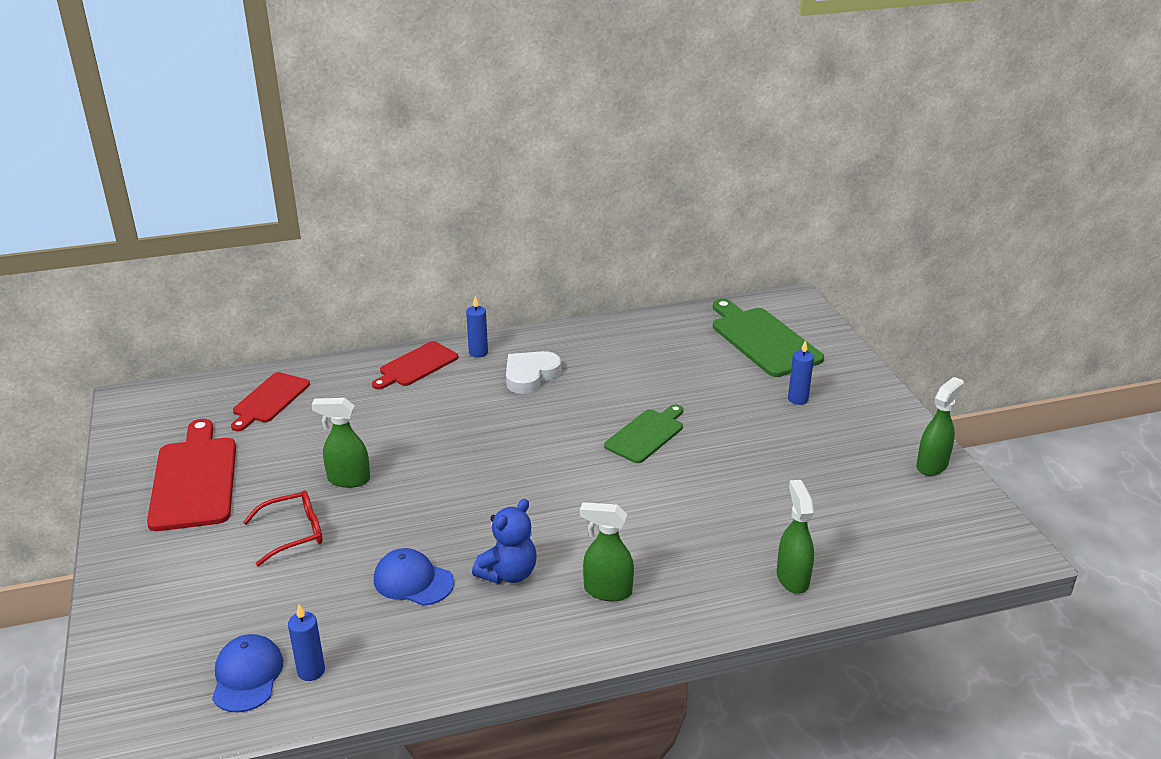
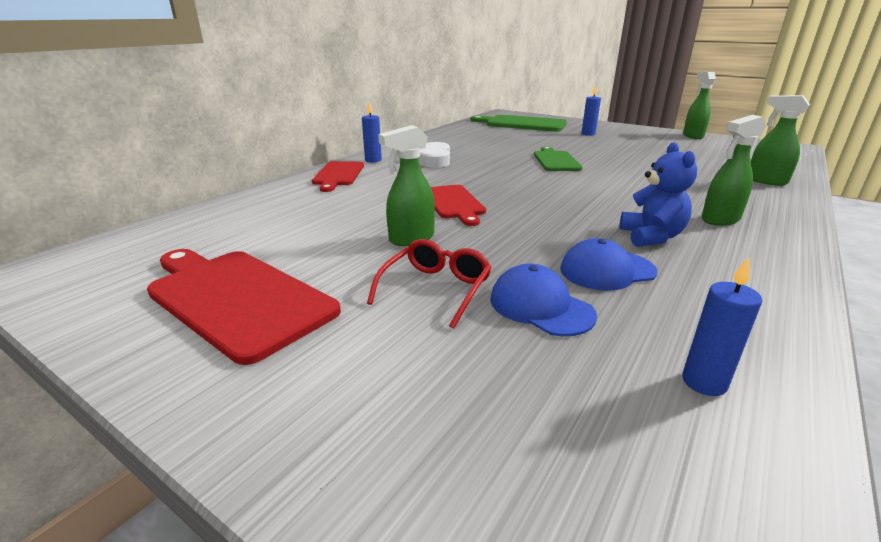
camera: 40 degrees left, 5 degrees down
blue cap [212,634,283,713] -> blue cap moved to [490,264,597,336]
red cutting board [231,372,310,431] -> red cutting board moved to [431,185,486,226]

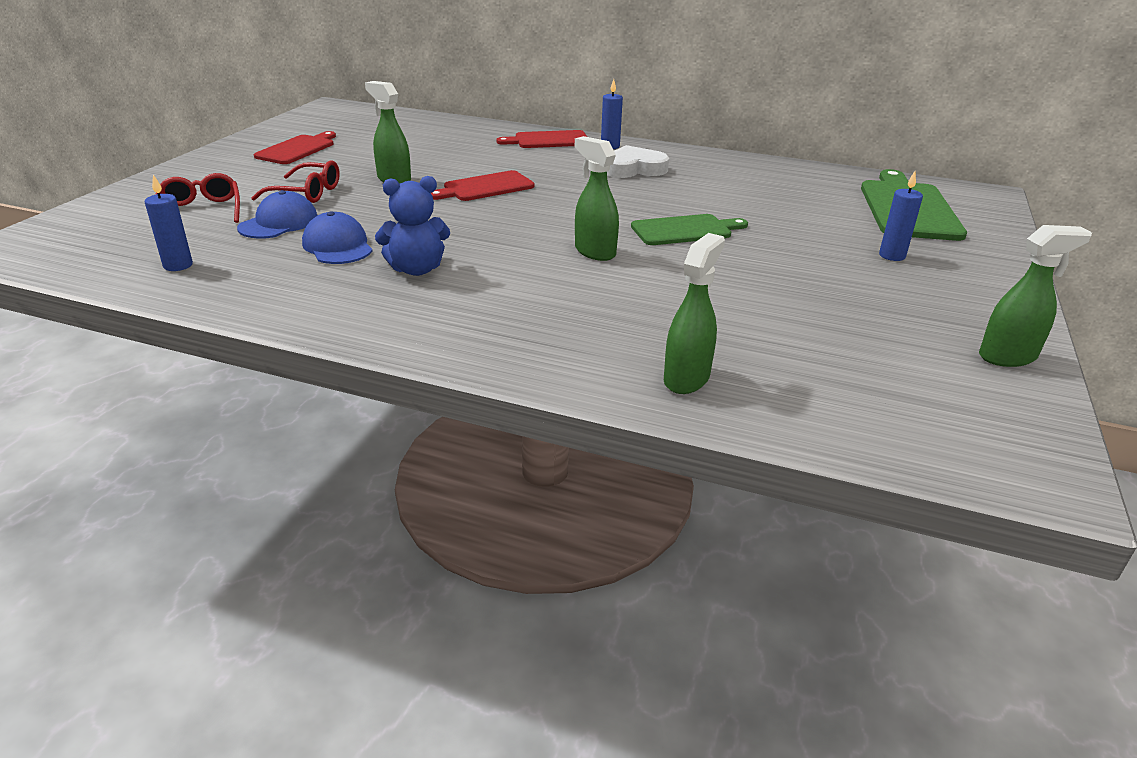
camera: 75 degrees right, 5 degrees up
red cutting board [147,249,341,365] -> red cutting board [254,131,336,164], size x0.63
green spray bottle [701,115,766,226] -> green spray bottle moved to [575,136,619,261]
none -> red glasses [155,173,240,223]

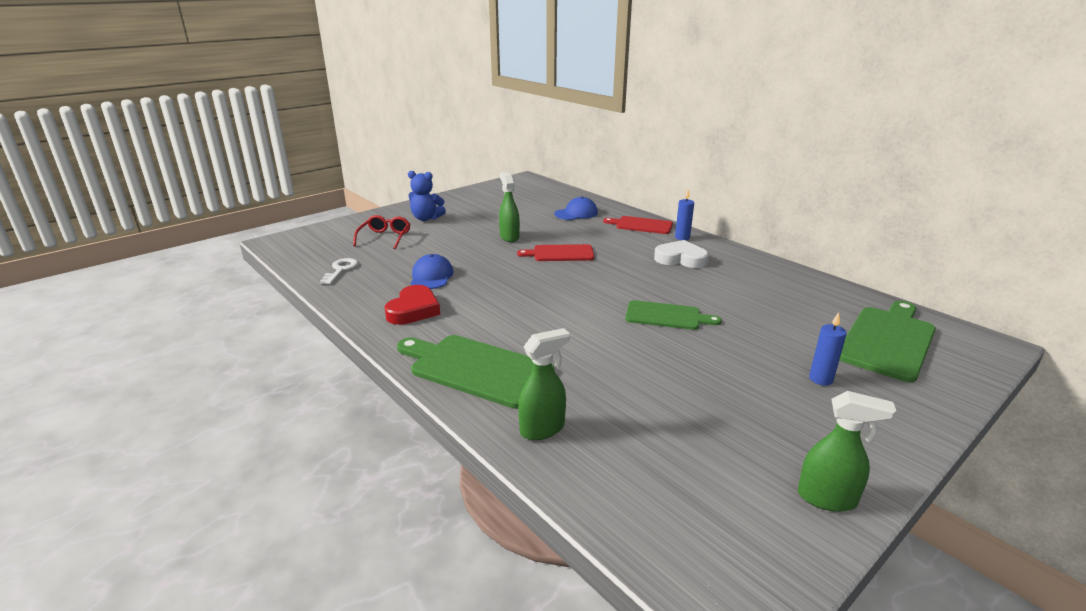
camera: 30 degrees right, 5 degrees down
blue candle [145,174,193,271] -> white key [320,258,358,284]
blue cap [237,190,318,239] -> blue cap moved to [554,196,598,220]
red glasses [251,160,340,203] -> none
red cutting board [254,131,336,164] -> none
blue teddy bear [375,176,450,276] -> blue teddy bear moved to [408,171,446,221]
green spray bottle [575,136,619,261] -> none
none -> red heart [384,285,440,325]
none -> green cutting board [397,335,554,409]

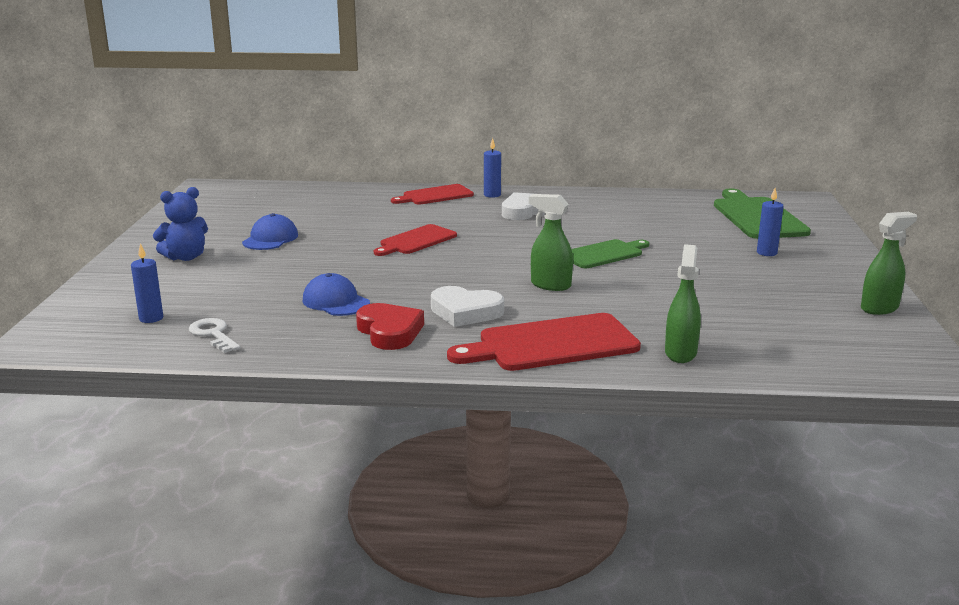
camera: 45 degrees left, 5 degrees down
red glasses [353,215,410,249] -> none
green cutting board [397,335,554,409] -> red cutting board [447,313,641,371]
green spray bottle [499,172,520,242] -> green spray bottle moved to [529,194,573,291]
blue cap [554,196,598,220] -> blue cap moved to [242,213,298,250]
none -> blue candle [131,243,163,323]
none -> white heart [431,286,504,327]

